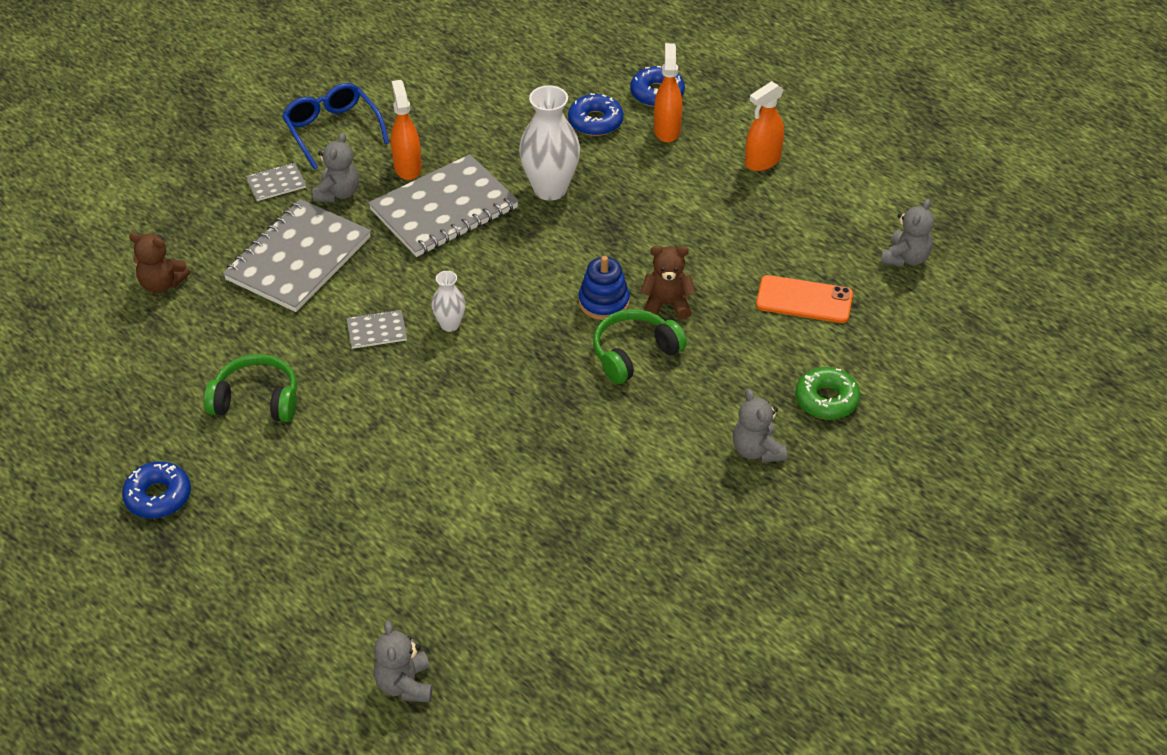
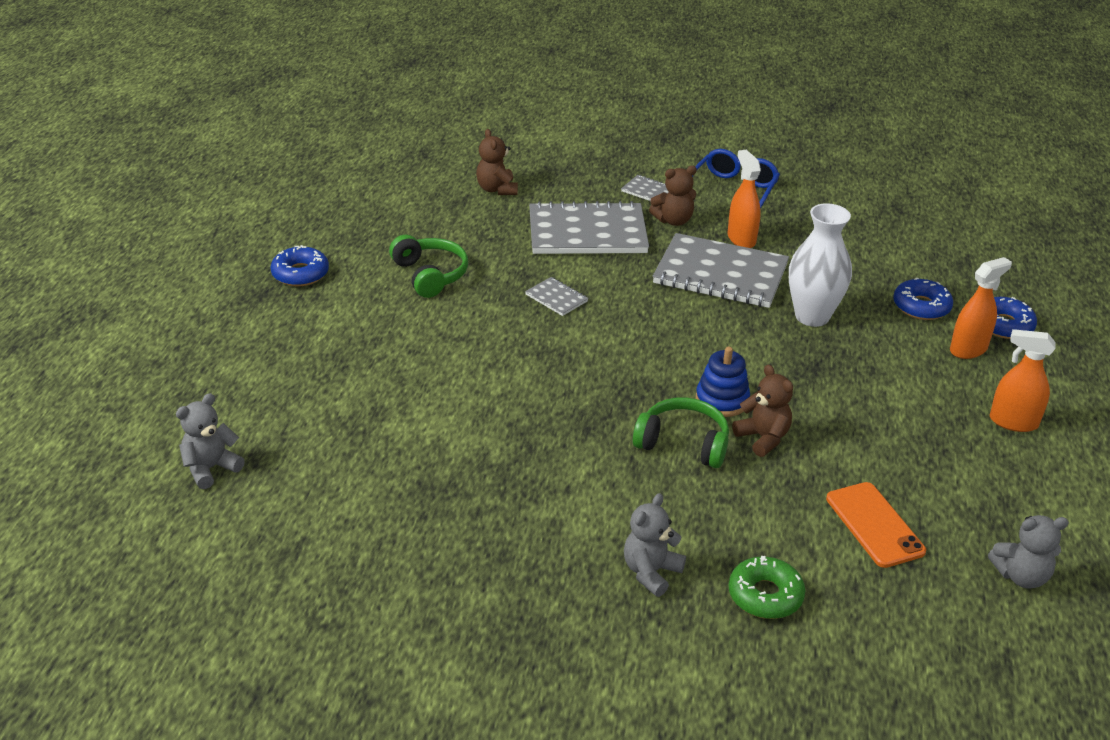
camera: 55 degrees right, 10 degrees down
grey teddy bear [312,133,359,202] -> brown teddy bear [649,166,697,226]
orange spray bottle [391,80,422,180] -> orange spray bottle turned 60 degrees counterclockwise [728,149,761,248]
white vase [431,271,466,332] -> none

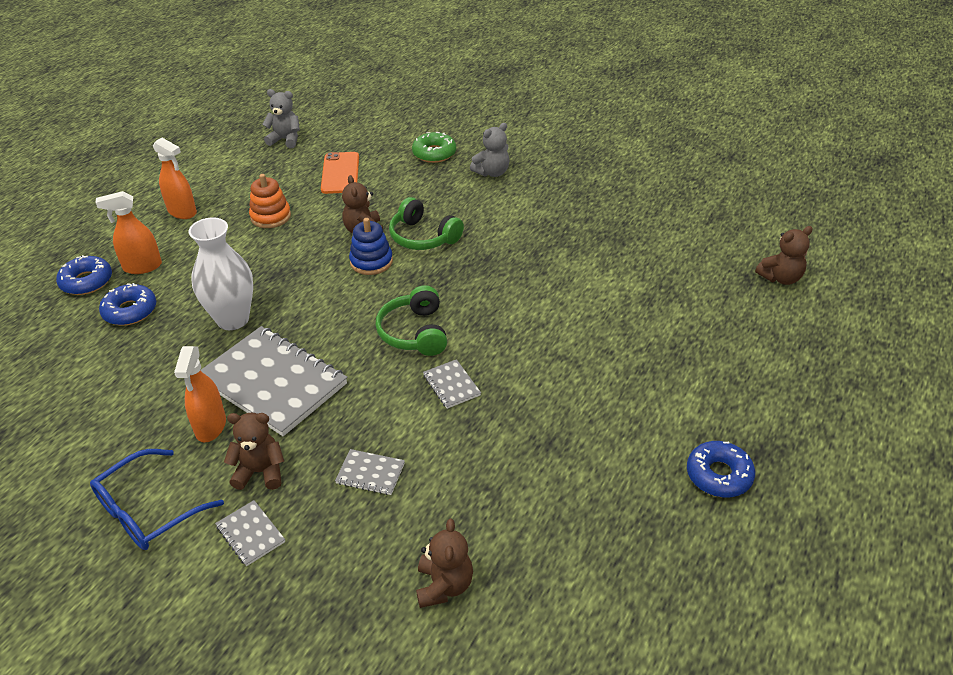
camera: 160 degrees left, 5 degrees up
grey teddy bear [176,393,245,489] -> brown teddy bear [755,226,813,285]
green headphones [389,234,468,298] -> green headphones moved to [375,285,447,356]
grey notebook [529,201,649,254] -> grey notebook [335,449,405,495], size x0.43
none -> orange stacking toy [249,174,291,228]

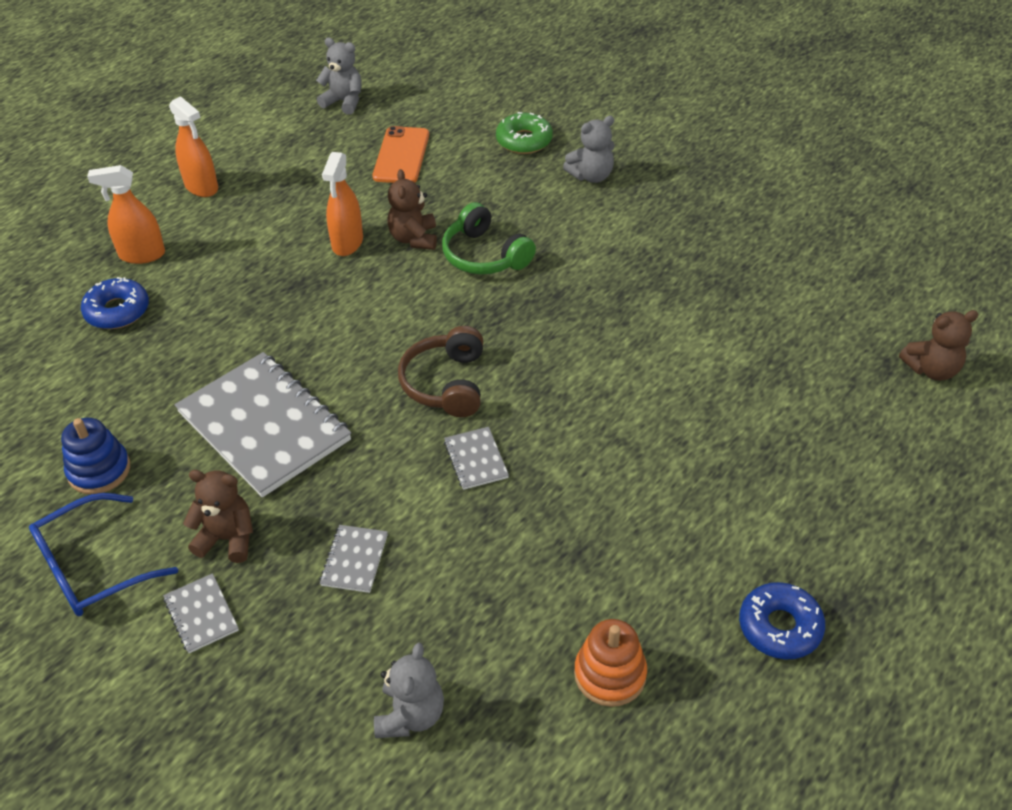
camera: 10 degrees right, 5 degrees up
blue donut [56,255,112,295] -> none
orange spray bottle [174,346,226,442] -> orange spray bottle moved to [322,152,363,256]
white vase [189,217,253,330] -> none
orange stacking toy [249,174,291,228] -> orange stacking toy moved to [574,619,647,707]
grey notebook [335,449,405,495] -> grey notebook turned 75 degrees clockwise [320,525,388,593]
blue stacking toy [349,218,393,275] -> blue stacking toy moved to [61,418,130,494]
green headphones [375,285,447,356] -> brown headphones [398,326,483,417]
brown teddy bear [416,519,473,608] -> grey teddy bear [374,642,444,738]

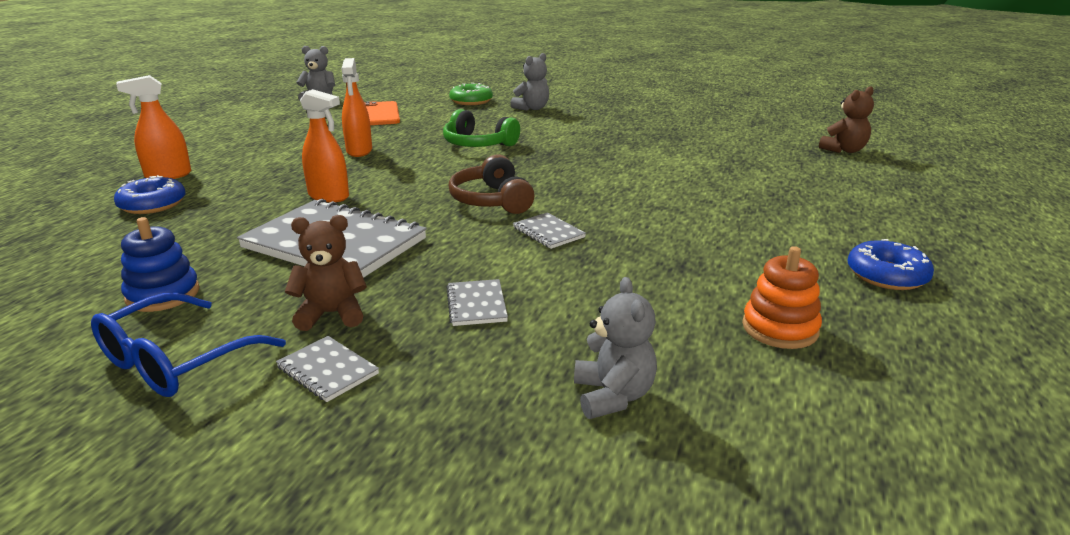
camera: 20 degrees left, 20 degrees down
orange spray bottle [169,96,218,197] -> orange spray bottle moved to [300,89,349,202]
brown teddy bear [387,169,437,250] -> none

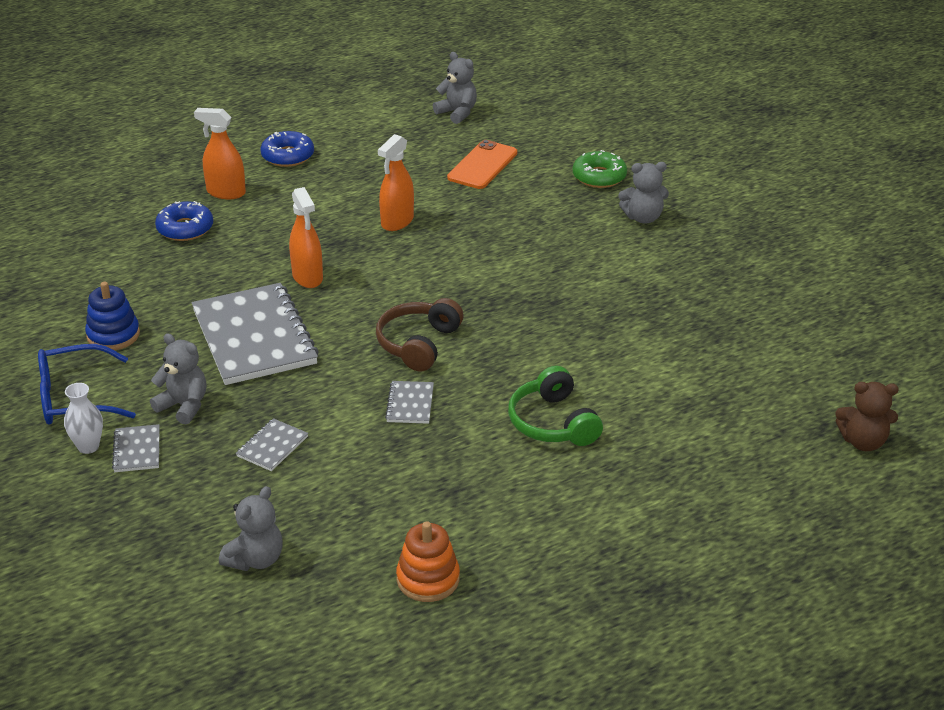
camera: 40 degrees right, 10 degrees up
brown teddy bear [285,215,367,331] -> grey teddy bear [150,333,207,424]
green headphones [443,109,520,147] -> green headphones moved to [508,366,603,446]
blue donut [848,239,934,290] -> blue donut moved to [261,131,314,167]
none -> white vase [64,383,103,454]

